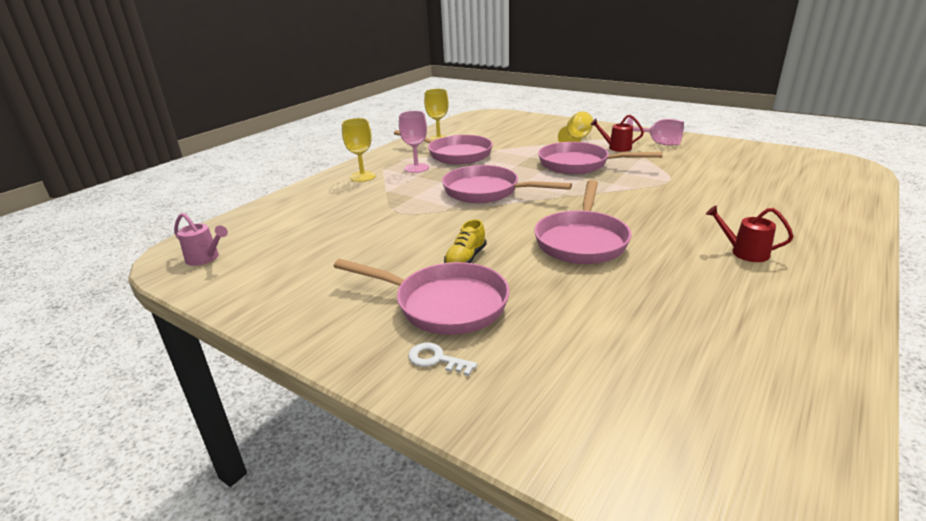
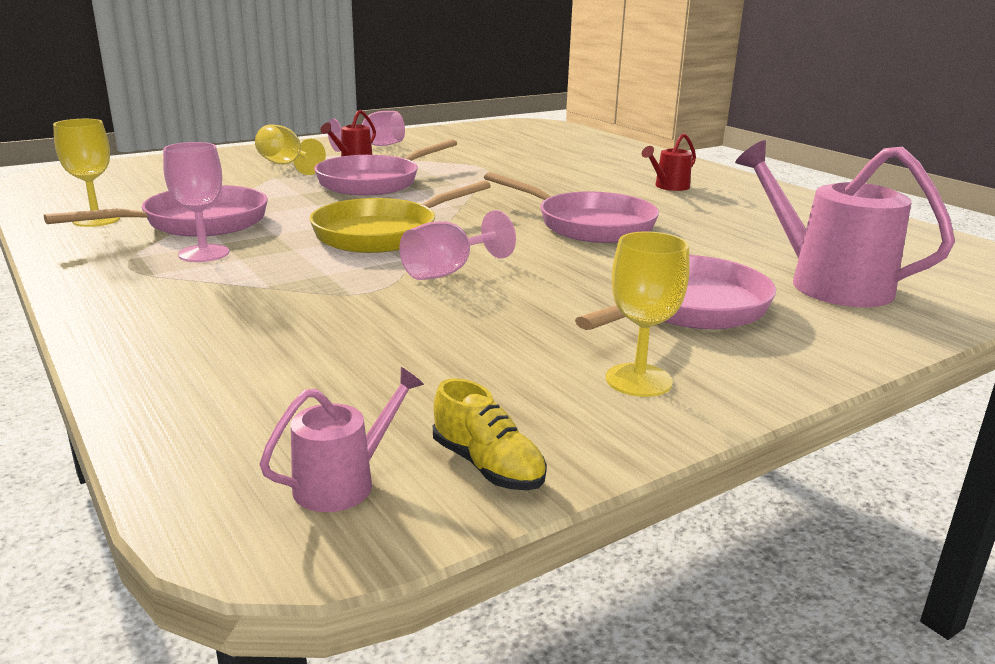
camera: 70 degrees left, 5 degrees down
yellow goblet [342,118,376,182] -> yellow goblet moved to [606,231,690,397]
white key [408,343,477,376] -> none
pink pan [442,165,572,203] -> yellow pan [309,180,491,253]
yellow shoe [444,219,486,263] -> yellow shoe moved to [433,378,547,490]
none -> pink goblet [399,210,516,280]
none -> pink watering can [735,140,955,307]

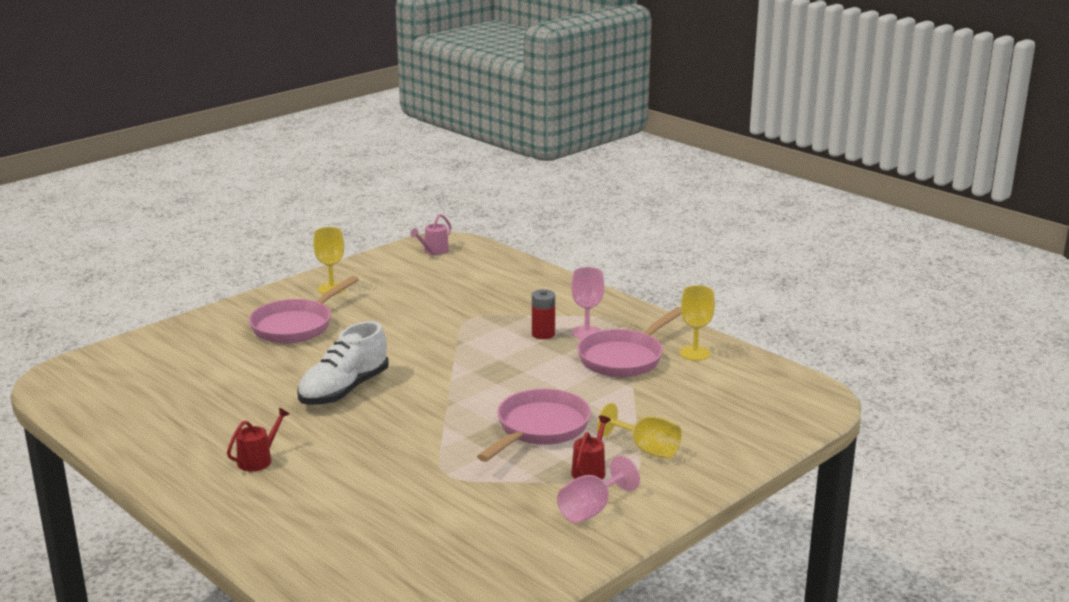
camera: 170 degrees right, 0 degrees up
yellow pan [309,180,491,253] -> none
pink goblet [399,210,516,280] -> none
yellow shoe [433,378,547,490] -> none
pink pan [484,172,659,243] -> white shoe [298,321,389,405]
pink watering can [735,140,955,307] -> none
none -> red battery [532,289,555,339]

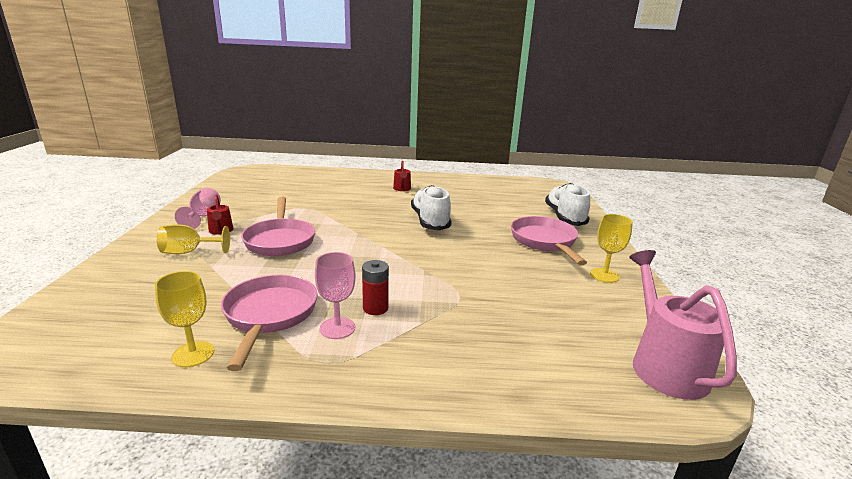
camera: 135 degrees right, 0 degrees up
pink watering can [410,214,452,255] -> pink watering can [629,250,737,400], size x2.00
none -> white shoe [545,183,590,226]

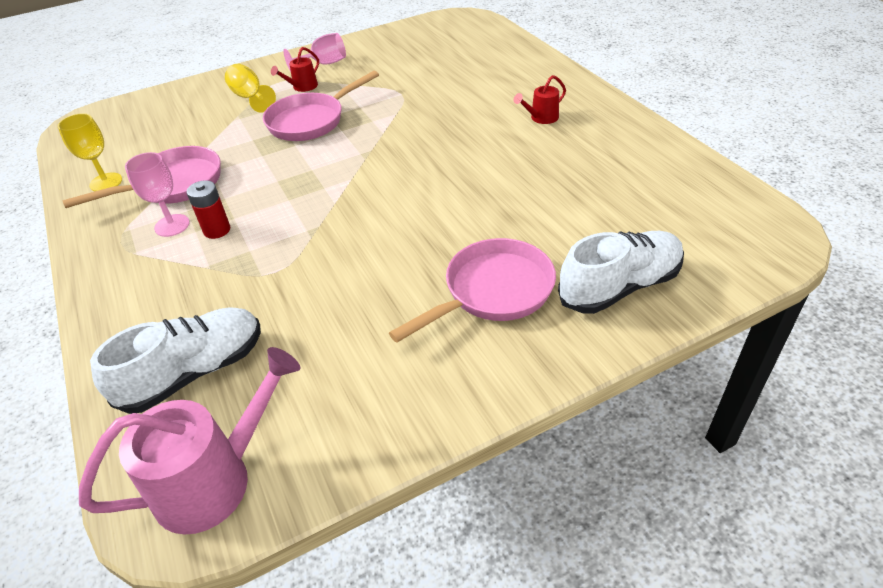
camera: 65 degrees right, 20 degrees up
white shoe [411,185,452,230] -> white shoe moved to [90,307,261,414]
yellow goblet [590,214,633,283] -> none

